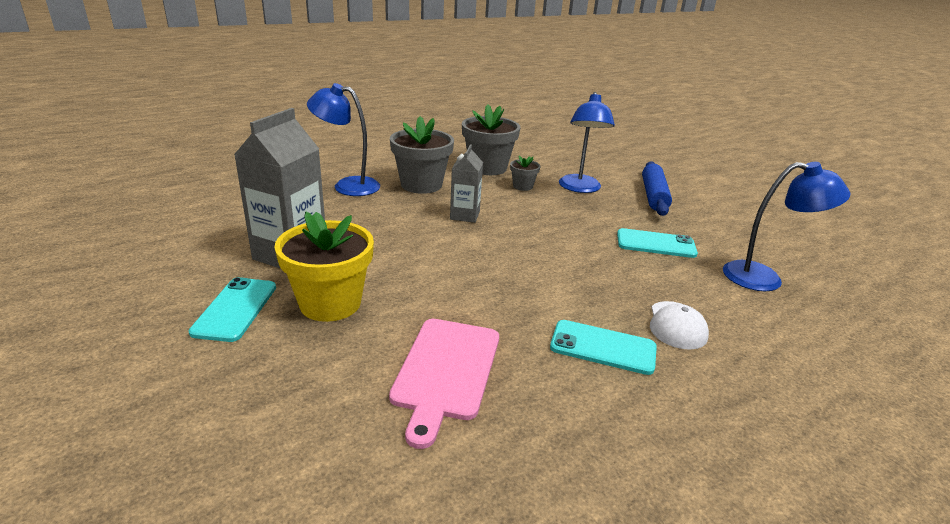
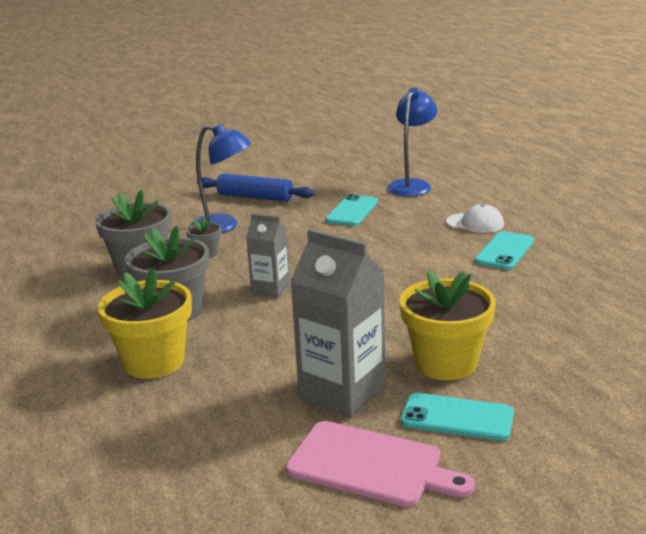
camera: 75 degrees left, 5 degrees down
blue lamp [307,83,380,196] -> yellow flower pot [98,268,192,379]
pink cutting board [389,319,499,449] -> pink cutting board moved to [286,421,475,507]

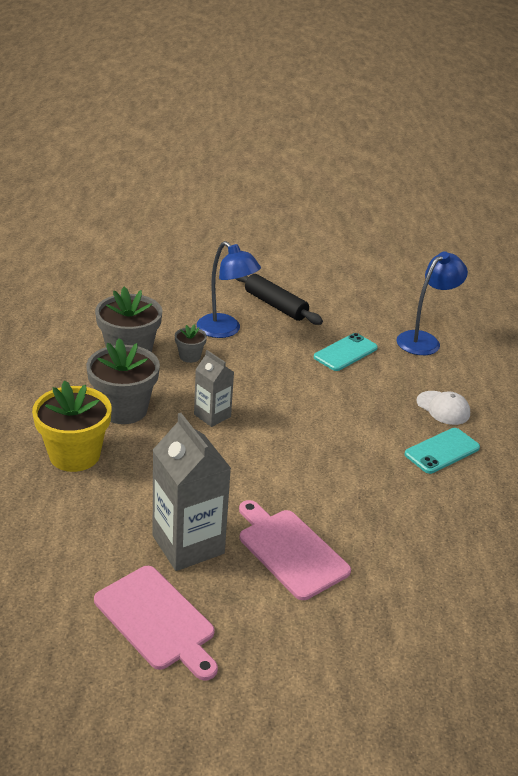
camera: 20 degrees right, 10 degrees up
blue rolling pin [197,173,315,202] -> black rolling pin [236,274,323,325]
yellow flower pot [399,270,496,380] -> pink cutting board [239,500,351,600]
turquoise phone [401,393,514,441] -> none

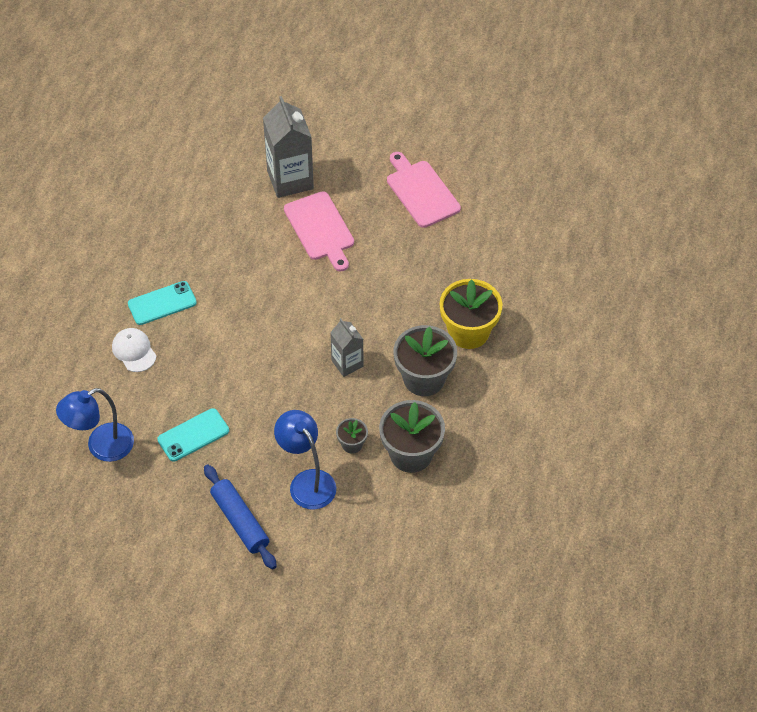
camera: 165 degrees left, 20 degrees up
grey carton [153,413,231,571] -> grey carton moved to [263,96,314,198]
black rolling pin [236,274,323,325] -> blue rolling pin [204,464,277,570]

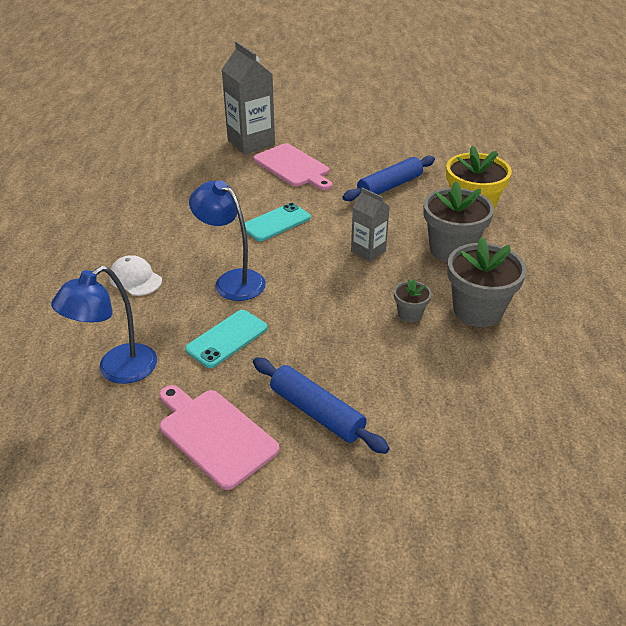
camera: 15 degrees left, 15 degrees down
turquoise phone [128,281,197,325] -> turquoise phone moved to [245,203,311,241]
blue lamp [274,410,336,510] -> blue lamp moved to [189,180,266,301]
pink cutting board [387,152,461,228] -> pink cutting board moved to [160,385,279,490]
none -> blue rolling pin [343,156,435,201]

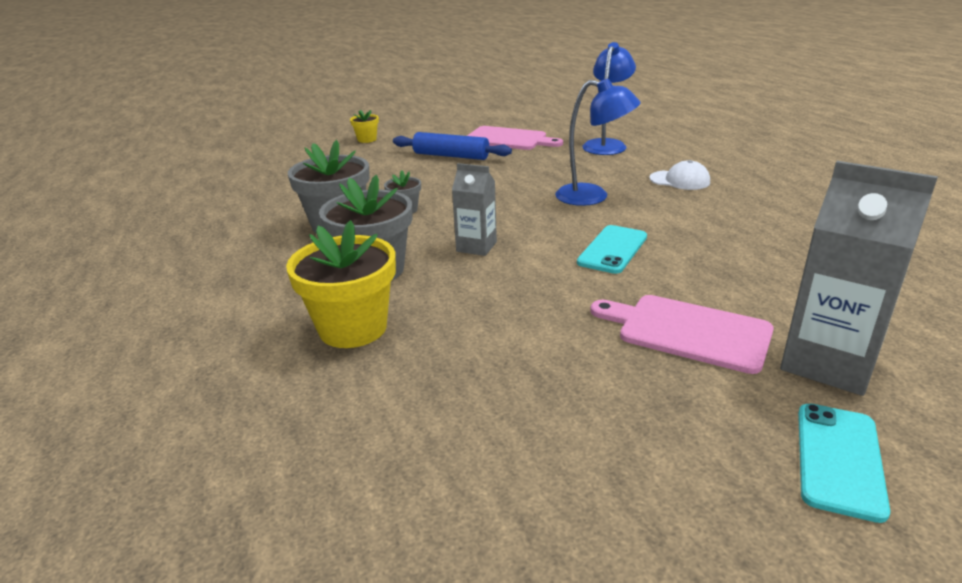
camera: 160 degrees right, 10 degrees down
turquoise phone [185,310,267,368] -> turquoise phone moved to [798,404,890,523]
blue rolling pin [343,156,435,201] -> none
none -> yellow flower pot [350,110,379,143]

